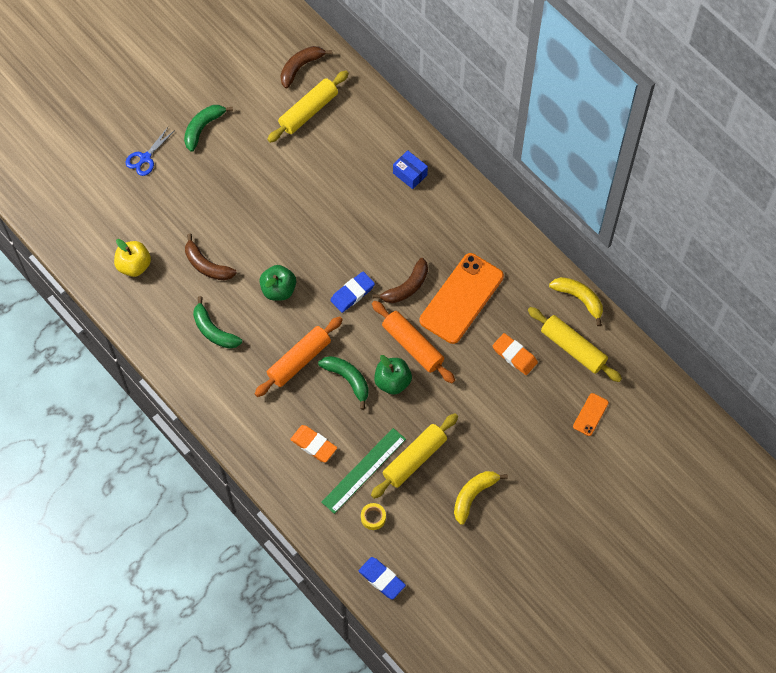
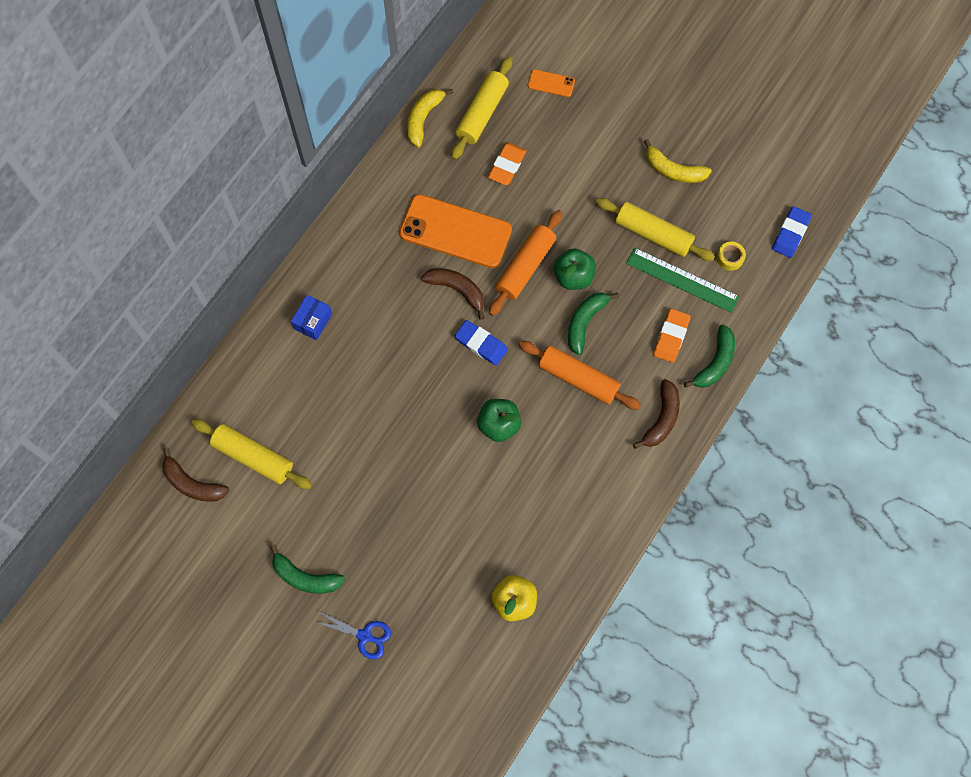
camera: 105 degrees left, 5 degrees up
brown banana [185,233,237,280] -> brown banana moved to [633,379,680,449]
green banana [193,296,242,349] -> green banana moved to [684,324,735,388]

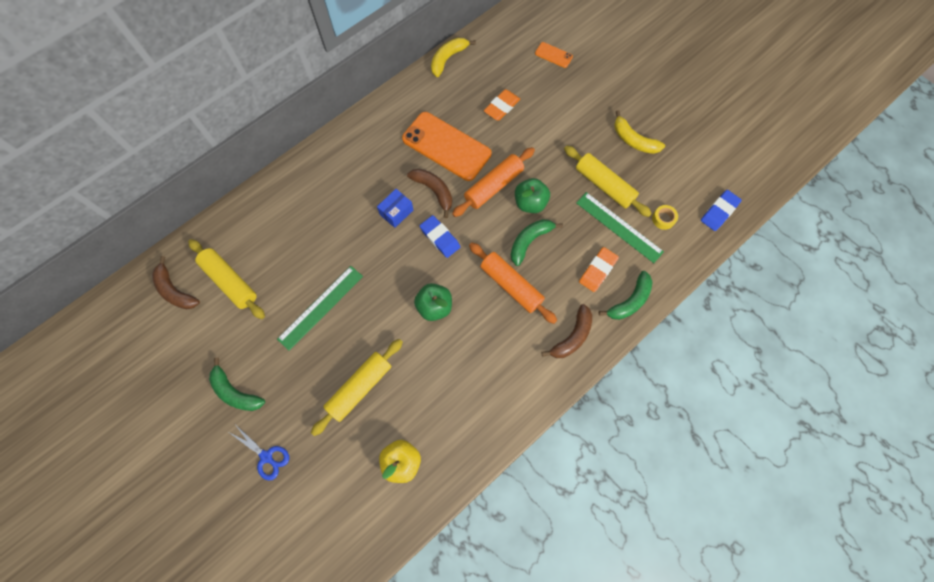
camera: 15 degrees right, 0 degrees up
blue box [291,295,332,340] -> blue box moved to [377,189,413,228]
yellow rolling pin [451,57,512,160] -> yellow rolling pin moved to [311,339,403,436]
none -> green ruler [277,266,363,351]

